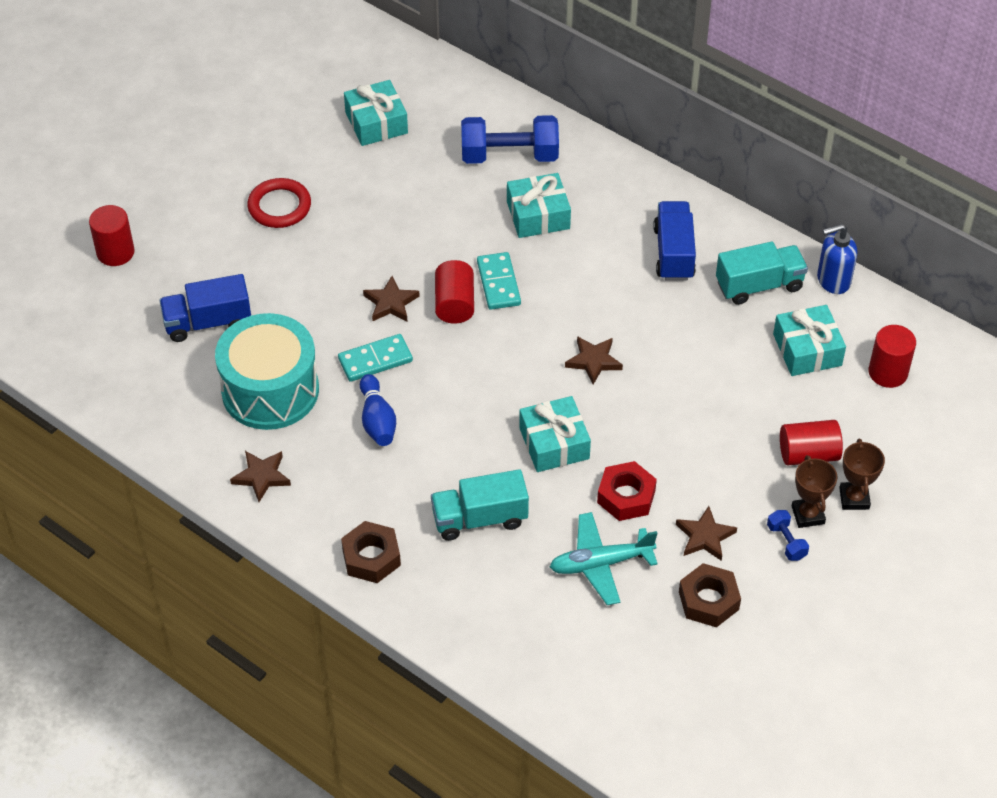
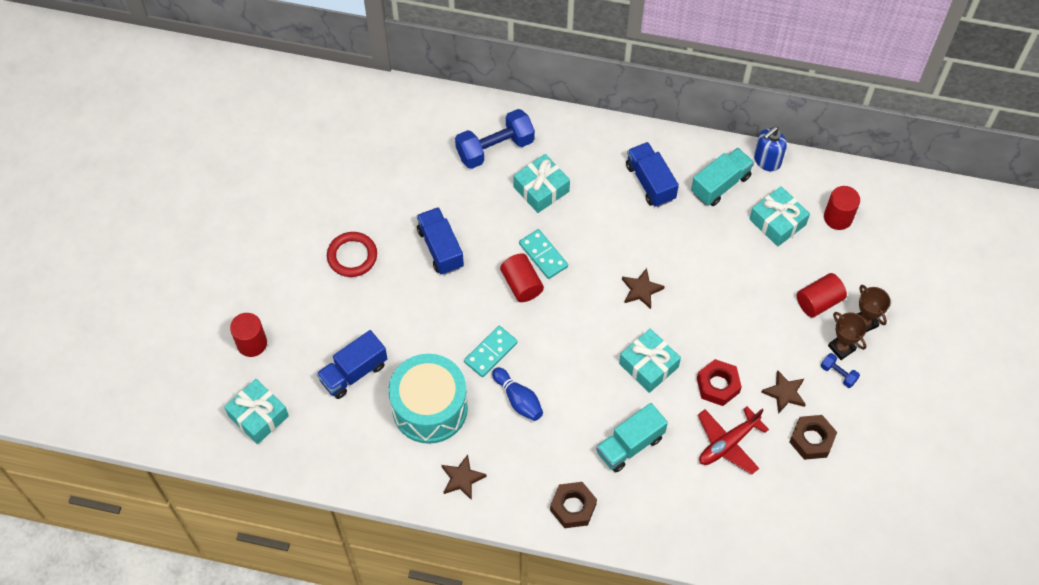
camera: 25 degrees left, 10 degrees up
turquoise gift [344,80,408,146] -> turquoise gift moved to [224,379,289,444]
brown star [363,276,420,322] -> none
turquoise plane [550,512,658,605] -> red plane [698,406,769,475]
none -> blue truck [417,207,464,275]

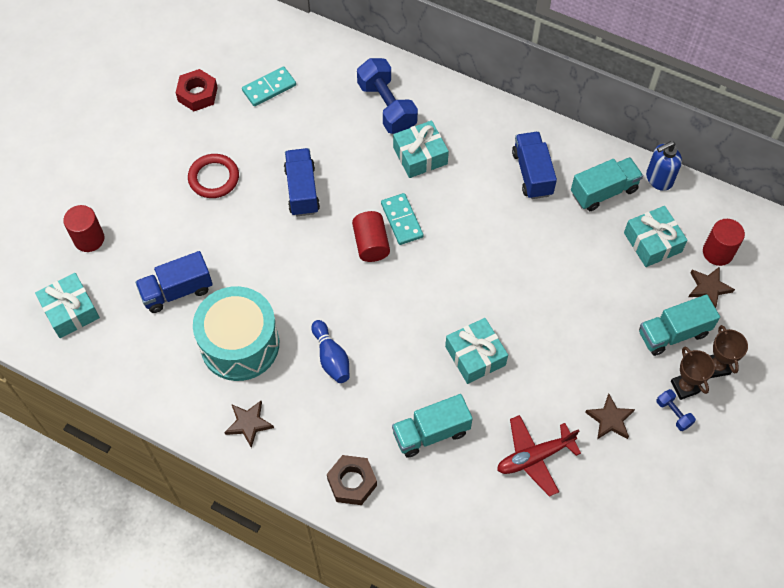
camera: 15 degrees right, 0 degrees up
blue dumbbell [455,109,535,169] -> blue dumbbell turned 75 degrees clockwise [357,58,418,134]
turquoise domino [464,326,518,377] -> turquoise domino moved to [242,66,296,106]
brown star [622,268,665,309] -> brown star moved to [688,267,735,308]
red nut [697,359,742,406] -> red nut moved to [176,69,218,111]
brown nut [789,415,837,460] -> none
red cylinder [797,273,847,317] -> turquoise truck [639,295,720,356]

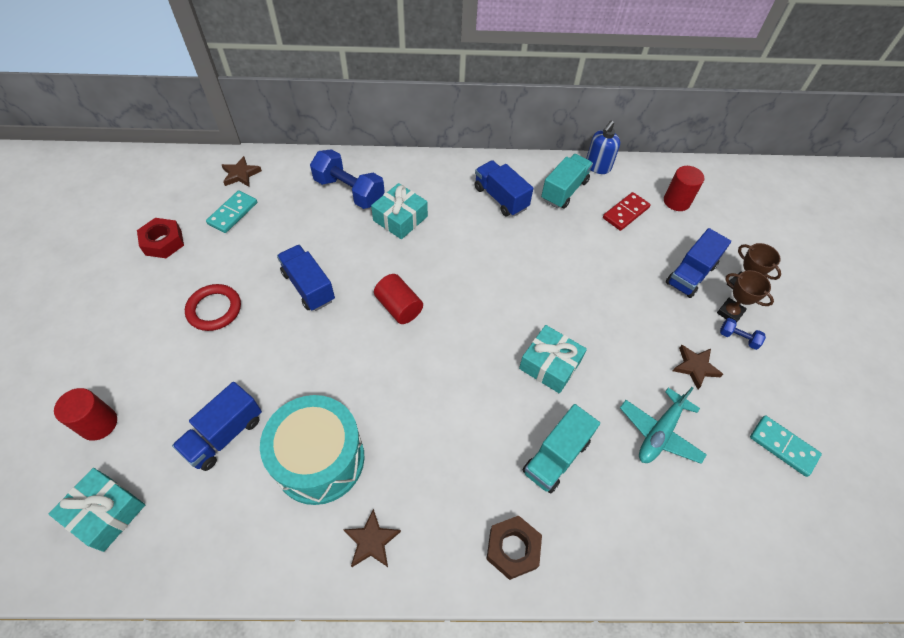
camera: 30 degrees left, 5 degrees down
blue bowling pin [311,320,350,383] -> none
turquoise domino [381,193,423,245] -> turquoise domino moved to [750,415,822,477]
red plane [497,415,581,497] -> turquoise plane [620,387,707,464]
turquoise gift [624,206,688,267] -> red domino [603,192,651,231]
turquoise truck [639,295,720,356] -> blue truck [666,228,731,298]
brown star [688,267,735,308] -> brown star moved to [222,156,262,187]

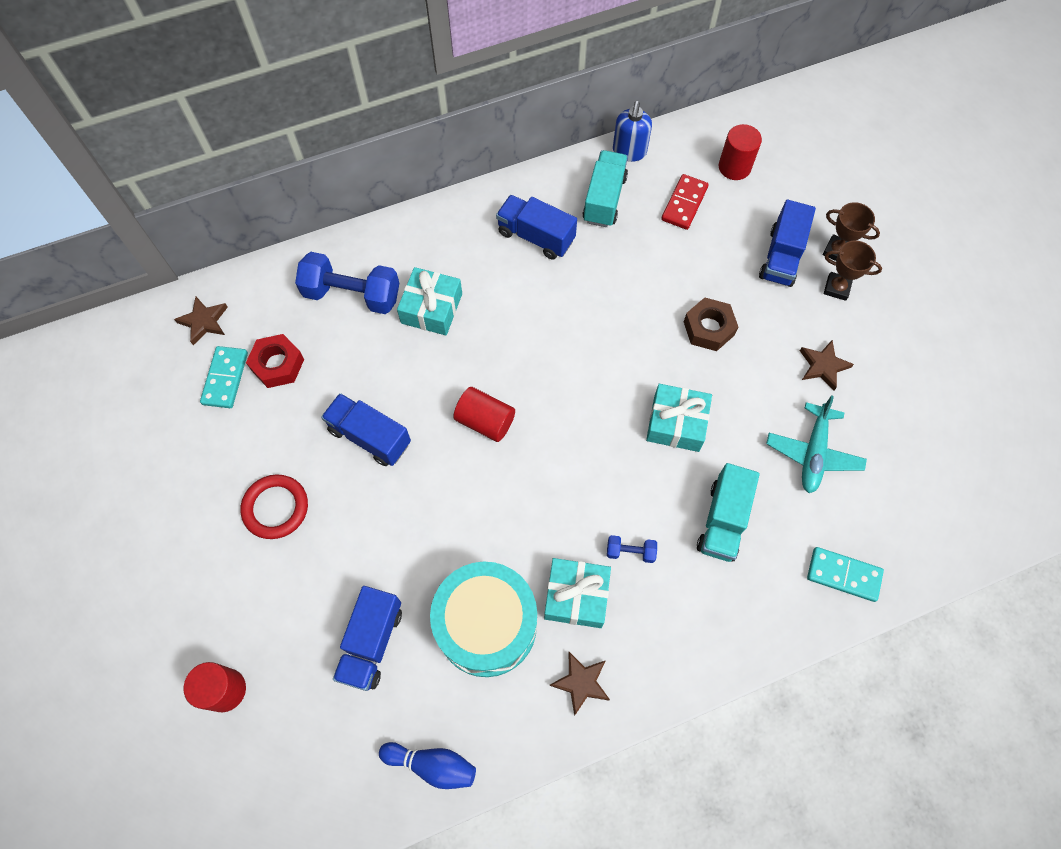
camera: 20 degrees left, 10 degrees up
turquoise gift [49,468,145,552] -> turquoise gift moved to [544,558,611,628]
red nut [137,218,184,258] -> red nut moved to [246,334,304,388]
brown nut [486,516,542,580] -> brown nut moved to [684,297,738,351]
blue dumbbell [720,318,766,350] -> blue dumbbell moved to [607,535,657,563]
turquoise domino [750,415,822,477] -> turquoise domino moved to [807,547,884,602]
none -> blue bowling pin [379,742,476,789]

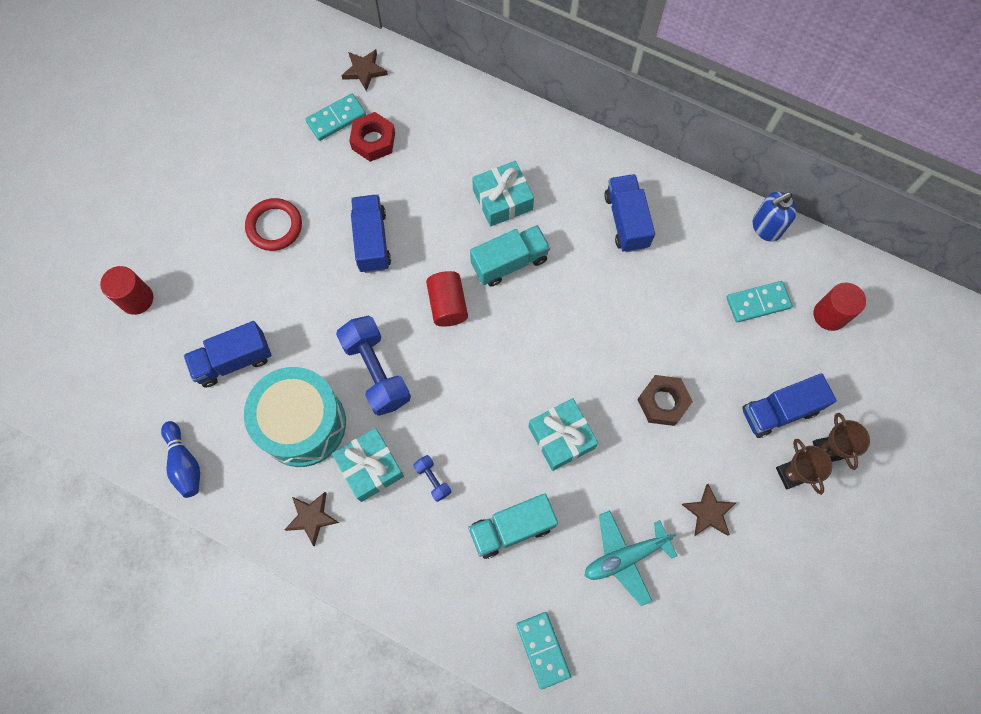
camera: 50 degrees right, 5 degrees up
blue dumbbell [295,252,399,314] -> blue dumbbell moved to [336,316,411,416]
turquoise truck [582,150,628,227] -> turquoise truck moved to [470,225,550,287]
red domino [661,174,709,230] -> turquoise domino [727,281,792,323]

